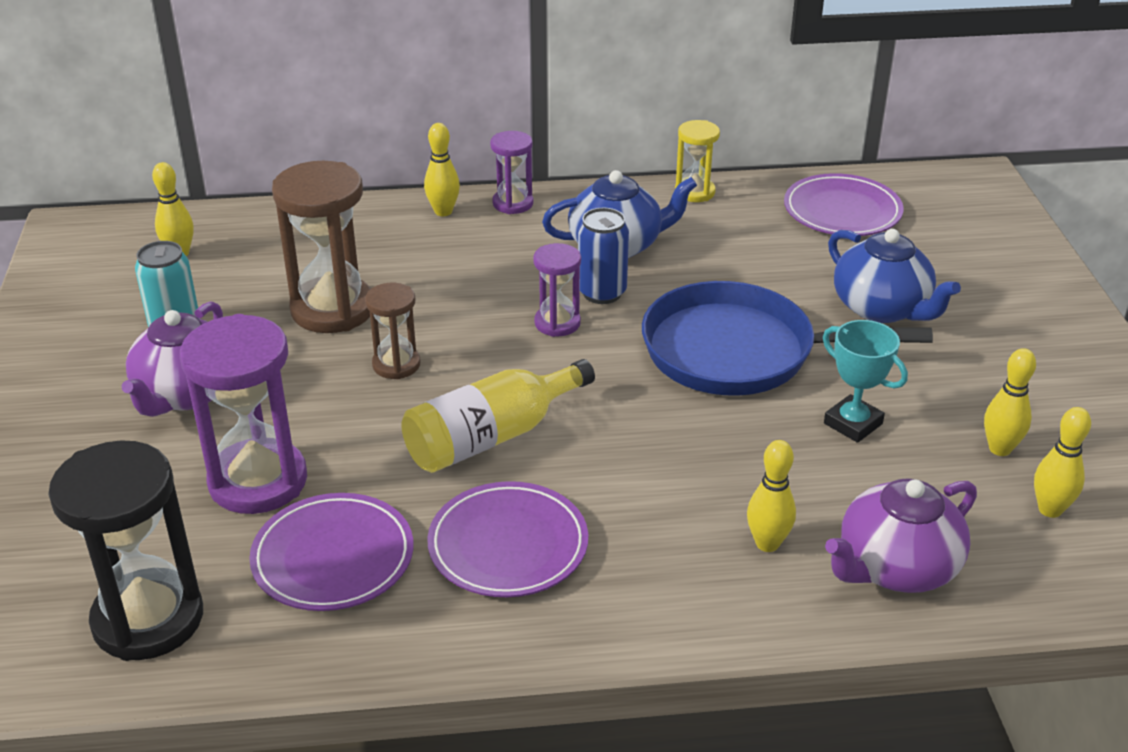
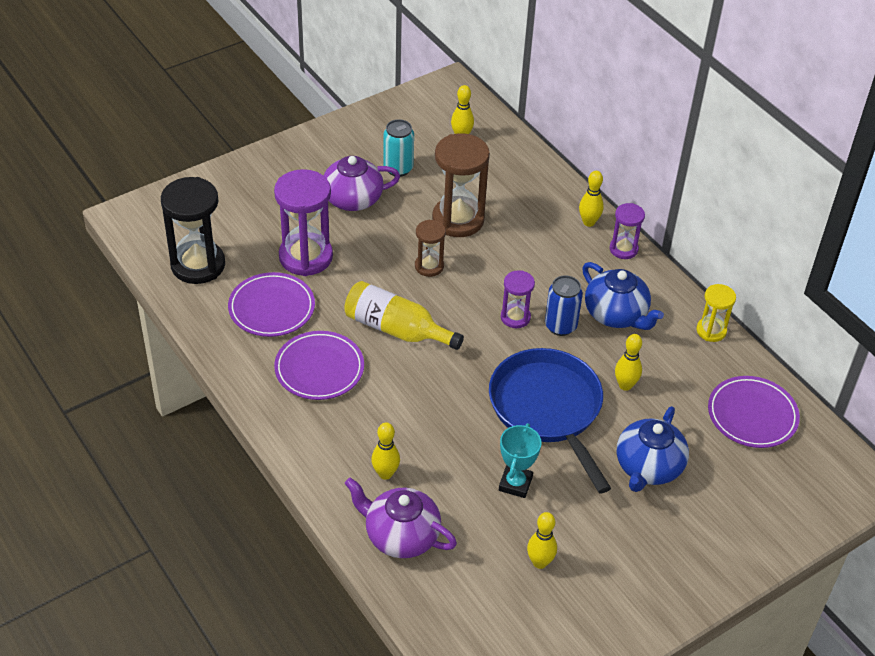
camera: 60 degrees right, 10 degrees up
yellow bowling pin [1034,407,1091,518] -> yellow bowling pin moved to [615,334,642,391]

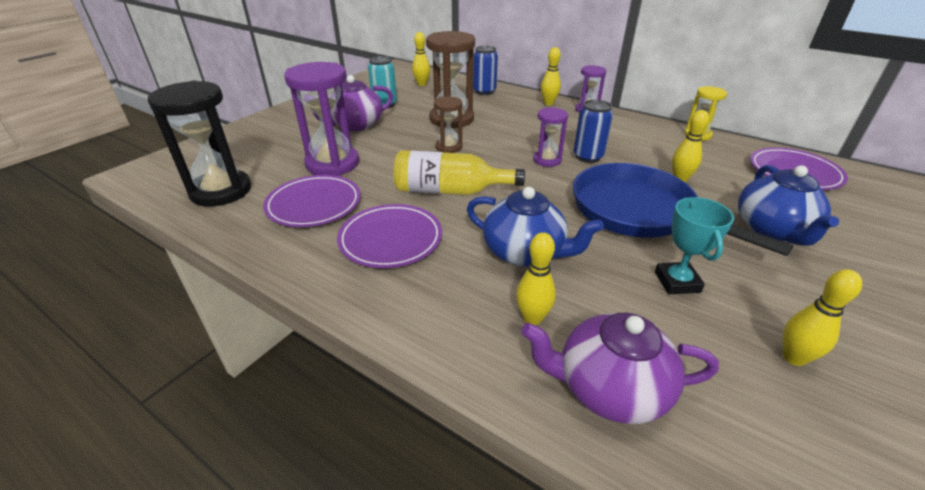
camera: 20 degrees left, 10 degrees down
blue teapot [582,262,664,330] -> blue teapot moved to [467,187,604,267]
none -> blue can [473,46,498,95]

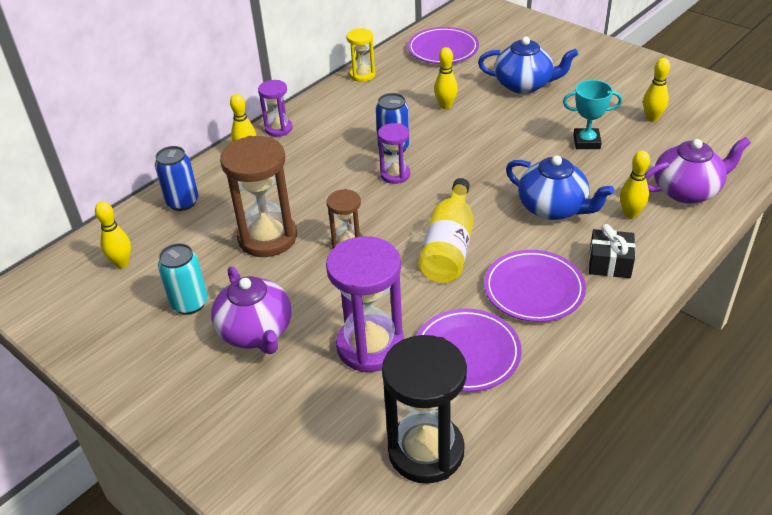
camera: 80 degrees left, 5 degrees up
blue teapot [467,187,604,267] -> blue teapot turned 90 degrees clockwise [506,155,614,220]
purple teapot [521,312,719,424] -> purple teapot turned 120 degrees counterclockwise [646,137,751,203]
blue pan [573,163,794,256] -> none
none -> black gift [589,224,635,278]

